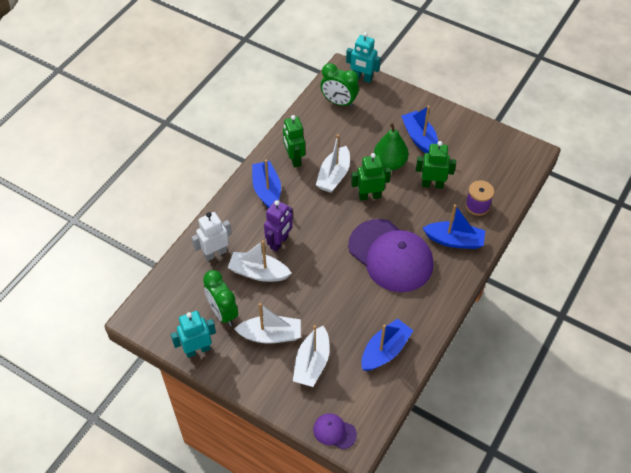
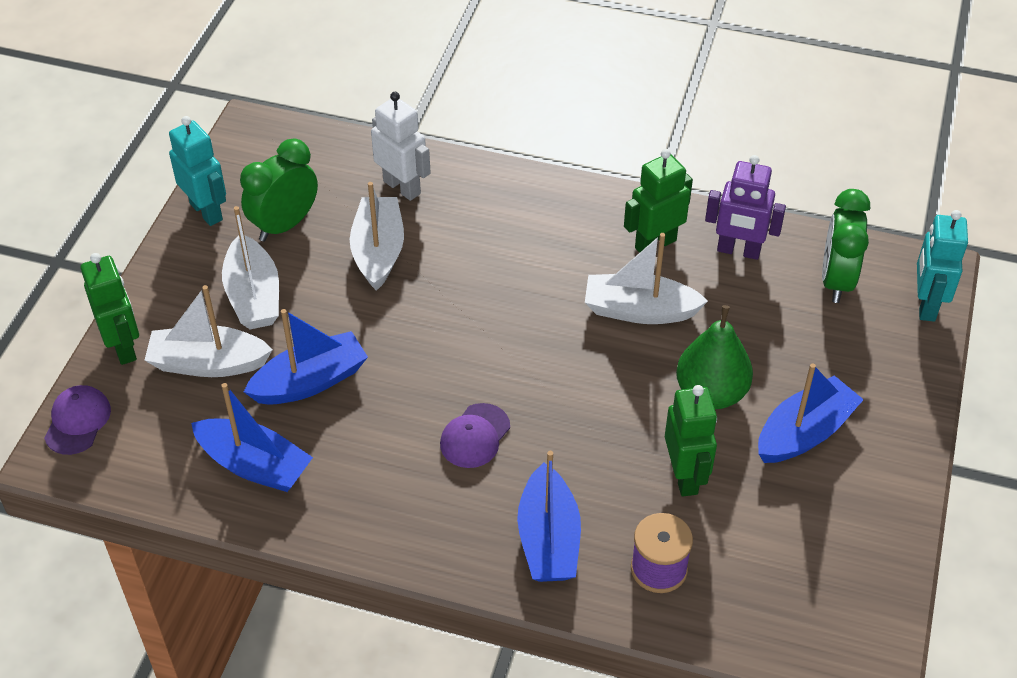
camera: 75 degrees right, 5 degrees down
blue boat [252,159,281,208] -> blue boat moved to [244,309,368,405]
purple robot [264,200,293,252] -> purple robot moved to [705,155,786,260]
purple cap [348,219,433,292] -> purple cap [440,403,510,468], size x0.42
green robot [351,153,391,201] -> green robot moved to [80,253,139,365]

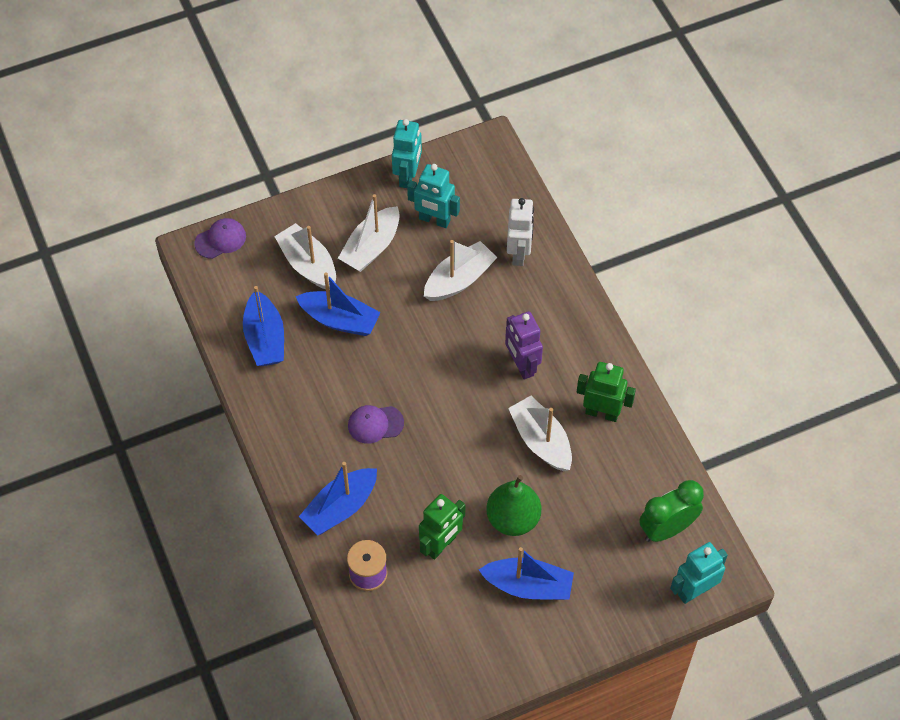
camera: 50 degrees right, 10 degrees up
green robot [80,253,139,365] -> none
green clock [240,138,318,241] -> turquoise robot [407,164,460,228]
purple robot [705,155,786,260] -> purple robot moved to [505,311,543,380]

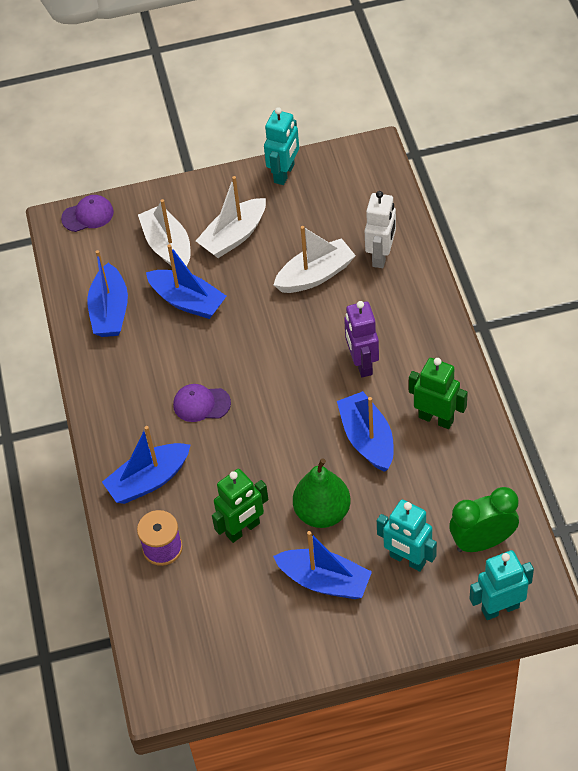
camera: 15 degrees right, 5 degrees down
turquoise robot [407,164,460,228] -> turquoise robot moved to [377,500,437,572]
white boat [508,396,572,471] -> blue boat [337,391,394,472]

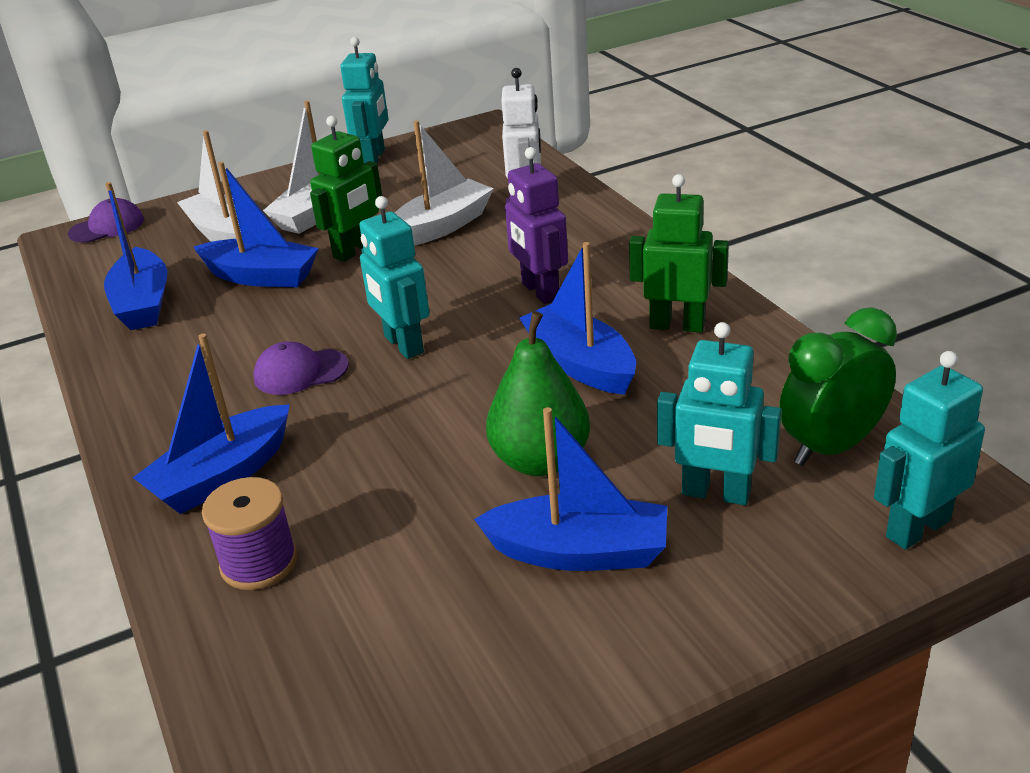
camera: 15 degrees left, 20 degrees down
green robot [212,469,268,543] -> green robot moved to [310,116,382,262]
none -> turquoise robot [359,196,429,359]

